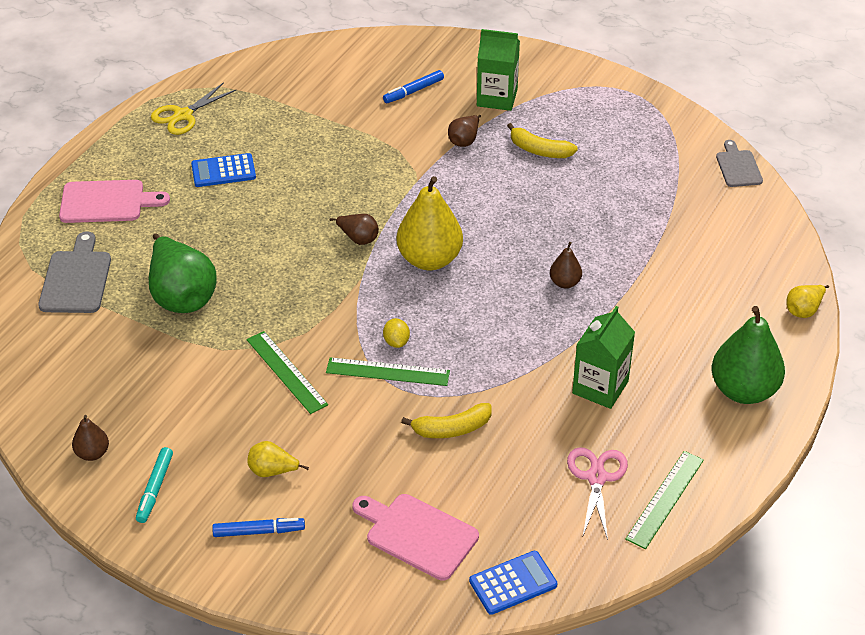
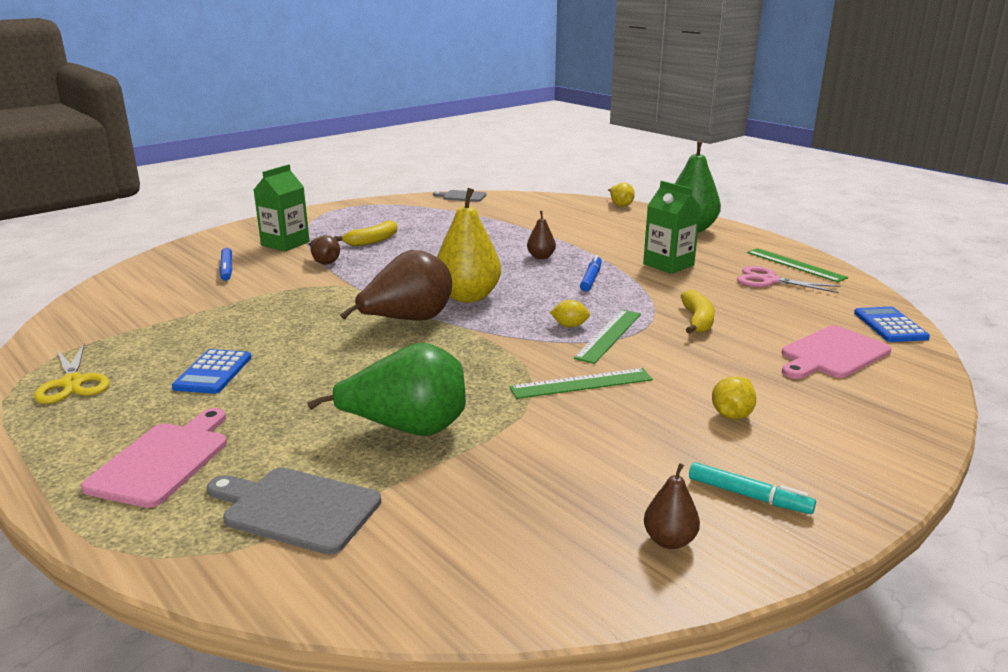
camera: 70 degrees left, 20 degrees down
blue marker [212,518,305,537] -> blue marker moved to [580,255,602,292]
brown pear [330,214,379,245] -> brown pear [340,250,452,321], size x2.06

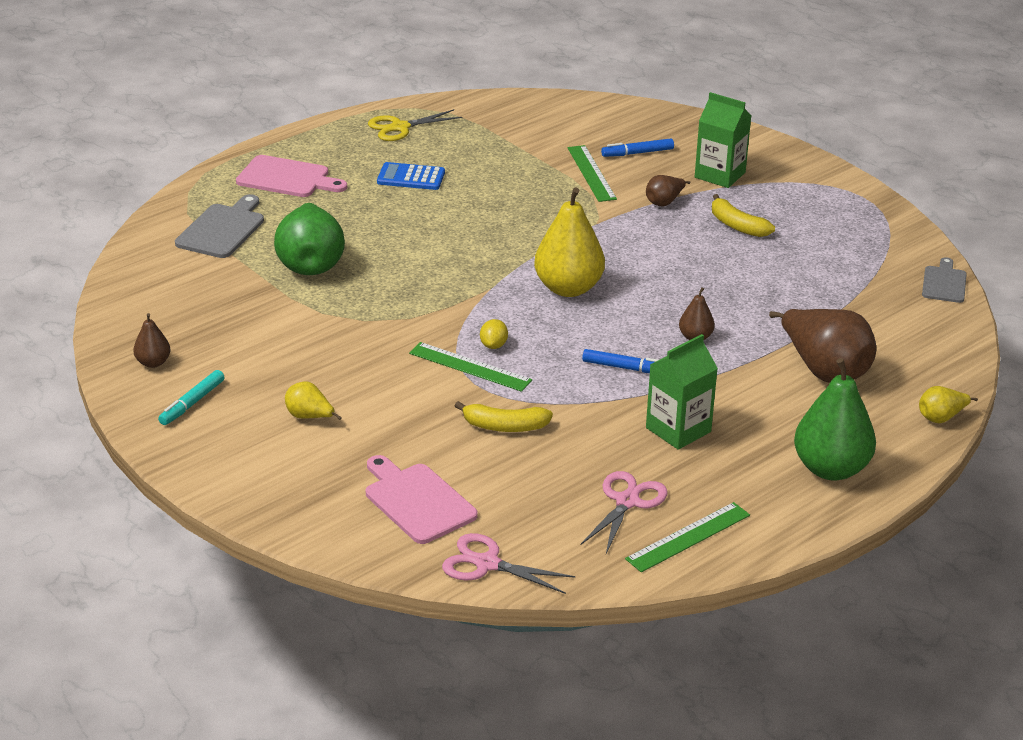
camera: 90 degrees right, 10 degrees up
brown pear [340,250,452,321] -> brown pear moved to [769,309,876,382]
green ruler [509,368,653,399] -> green ruler moved to [568,145,617,202]
blue calculator [854,307,930,342] -> pink scissors [442,533,576,594]

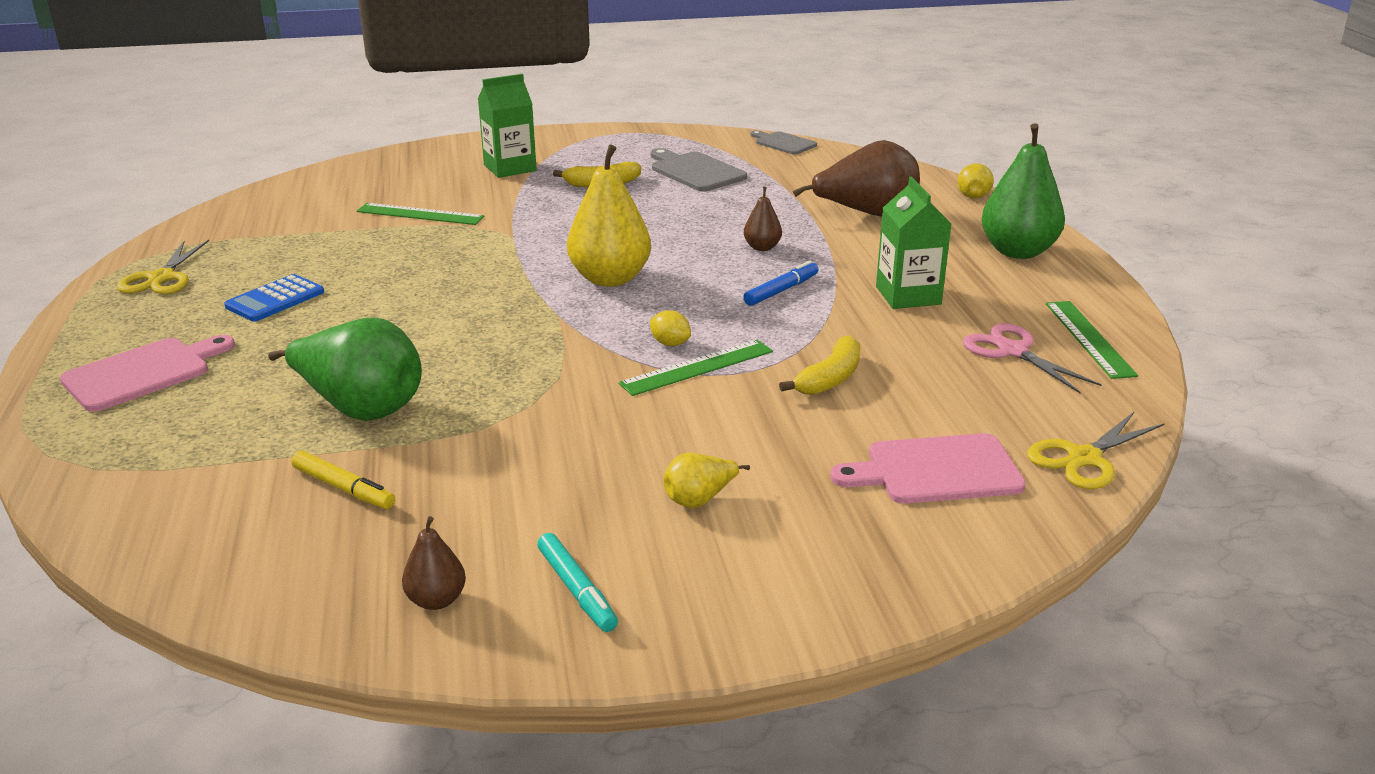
camera: 60 degrees left, 5 degrees down
grey cutting board [175,194,264,258] -> grey cutting board moved to [651,148,747,192]
pink scissors [442,533,576,594] -> yellow scissors [1027,412,1165,489]
blue marker [601,138,674,157] -> none
brown pear [646,175,690,206] -> none
none -> yellow marker [291,451,395,509]

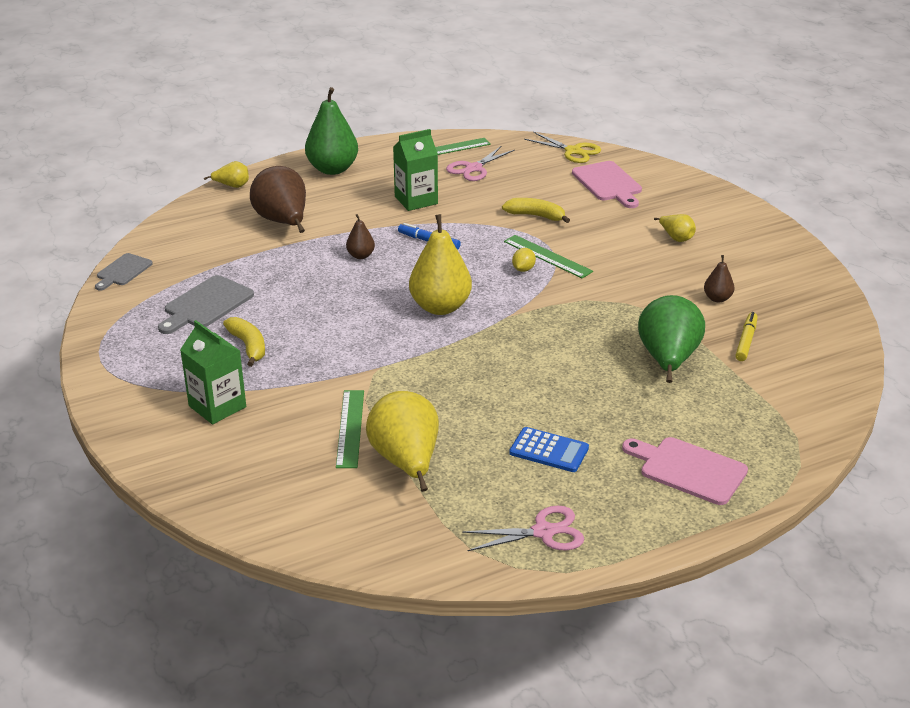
camera: 105 degrees left, 5 degrees up
yellow scissors [117,240,209,294] -> pink scissors [462,506,584,551]
brown pear [402,516,466,610] -> brown pear moved to [704,255,735,303]
turquoise marker [537,533,618,632] -> none
none -> yellow pear [366,391,439,492]

